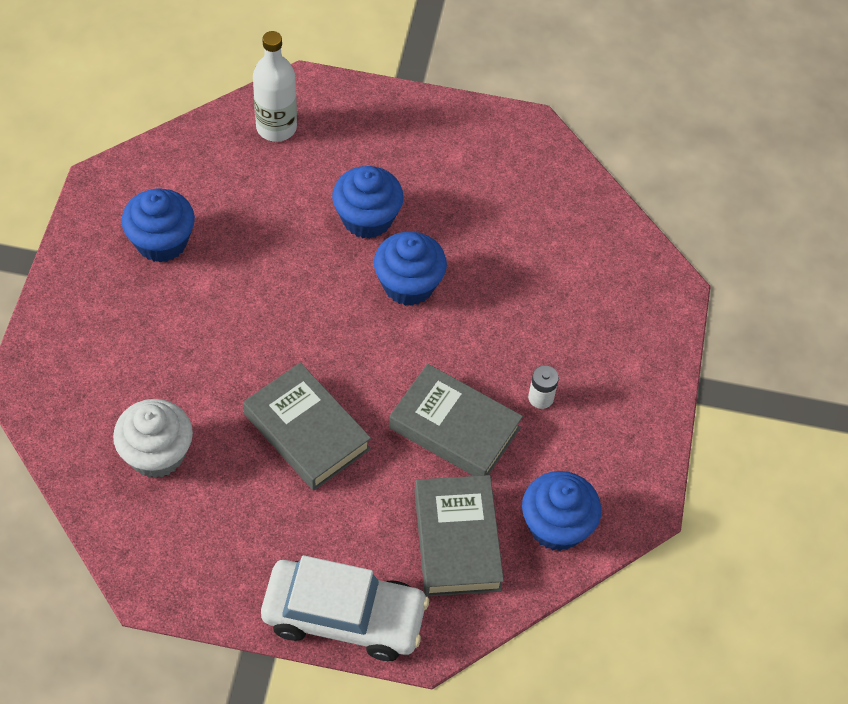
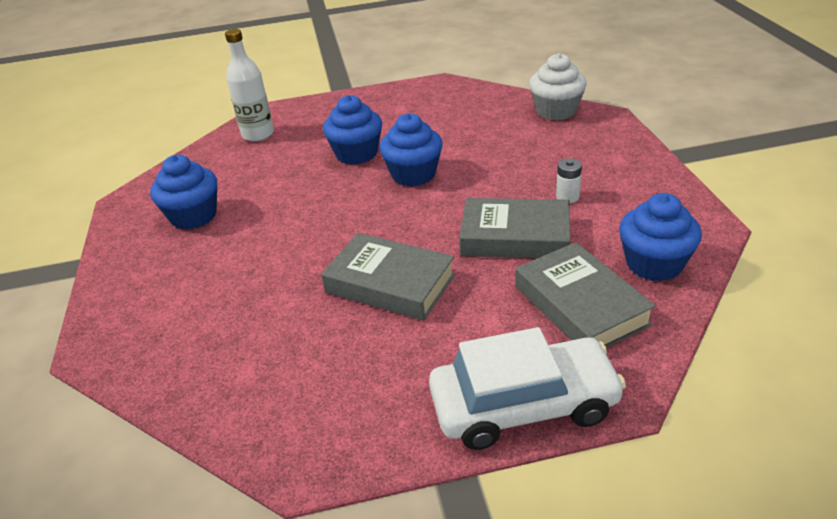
camera: 15 degrees left, 20 degrees down
white cupcake [113,399,193,478] -> white cupcake moved to [529,53,587,120]

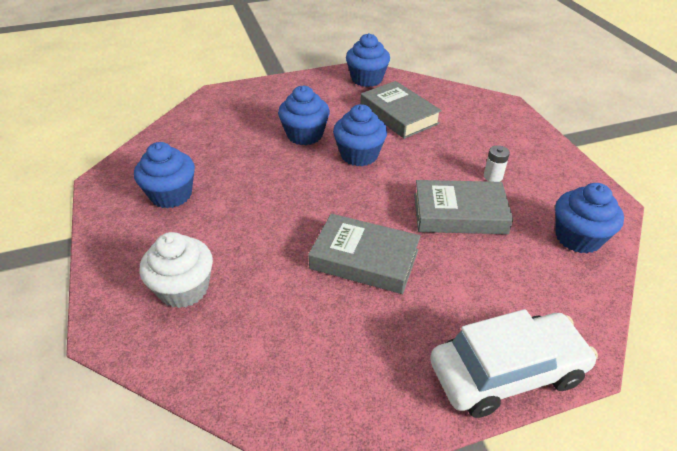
camera: 10 degrees left, 5 degrees up
white bottle [225,29,274,142] -> none
grey book [515,242,656,348] -> grey book moved to [360,81,442,139]
white cupcake [529,53,587,120] -> white cupcake moved to [139,232,213,308]
none -> blue cupcake [346,33,390,87]

